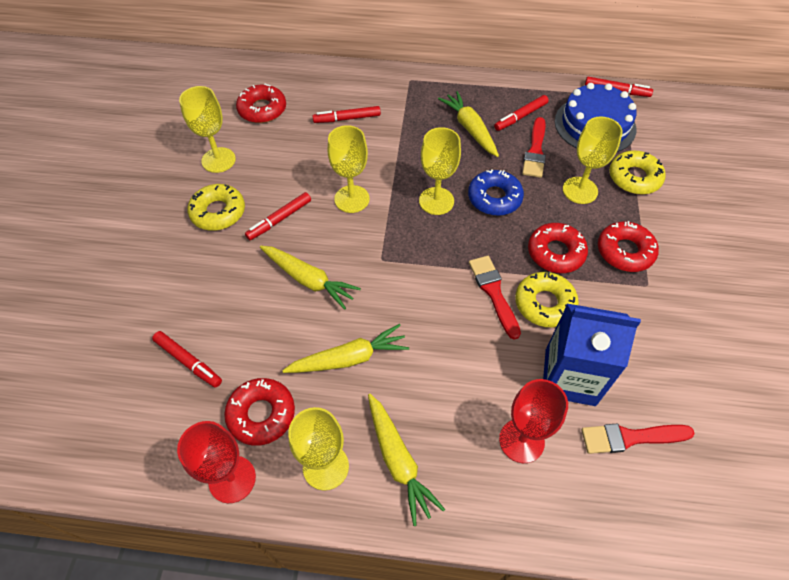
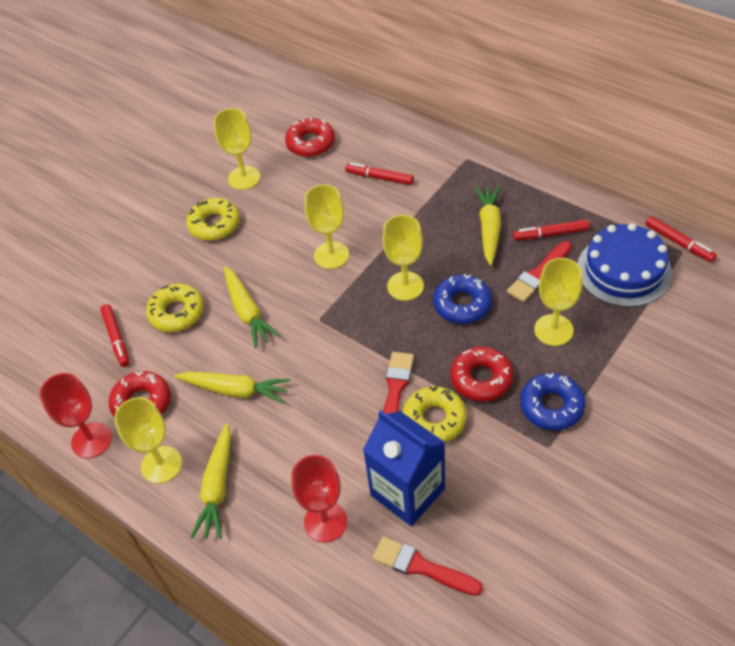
camera: 35 degrees right, 5 degrees down
red marker [245,192,311,240] -> none
red donut [598,221,659,272] -> blue donut [520,373,586,430]
yellow donut [609,151,666,194] -> yellow donut moved to [146,284,204,332]

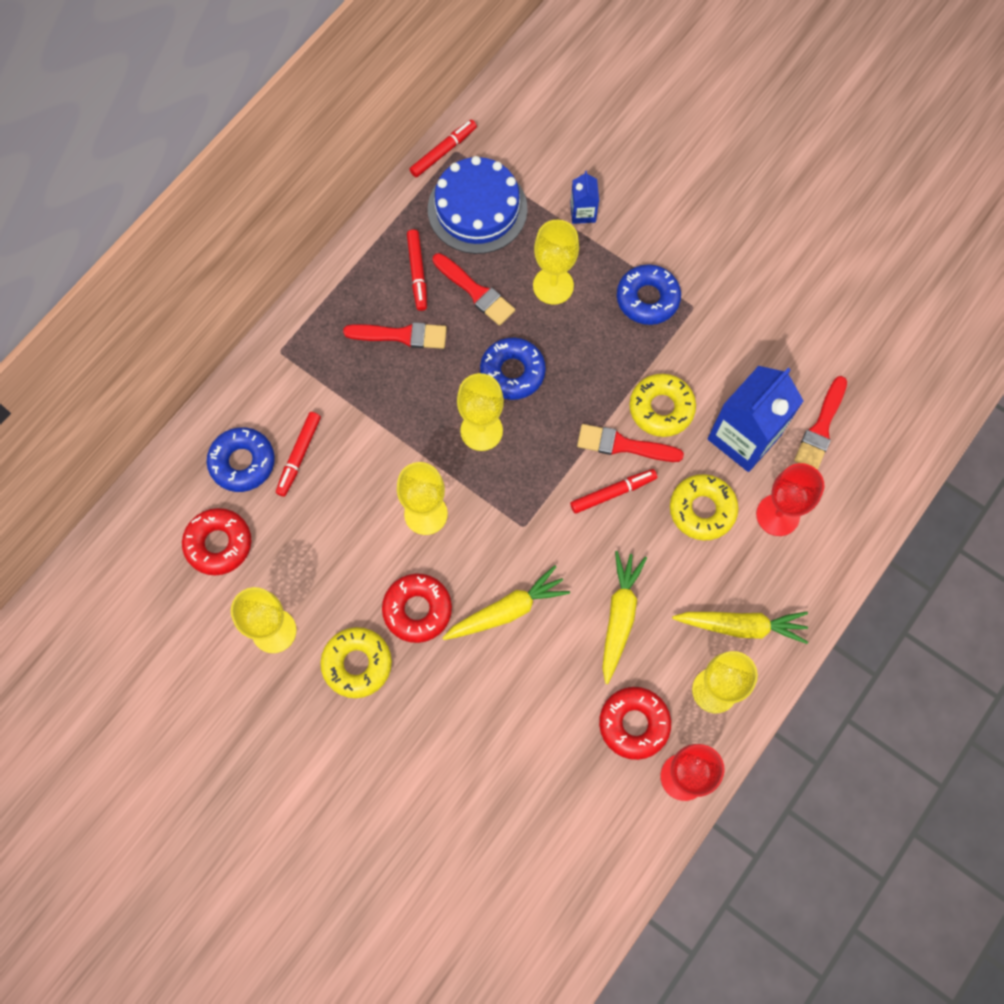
camera: 95 degrees left, 20 degrees up
red marker [100,304,130,367] -> red marker moved to [570,469,657,514]
yellow donut [146,284,204,332] -> yellow donut moved to [670,474,738,541]
red donut [451,347,513,401] -> red donut moved to [382,574,452,643]
yellow carrot [475,186,501,266] -> red brush [343,322,447,349]
none -> blue donut [207,427,275,492]
none -> blue carton [570,171,599,224]

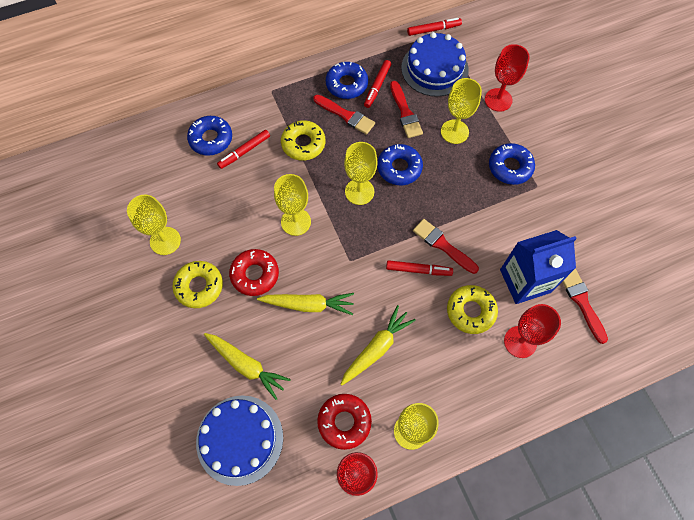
camera: 30 degrees right, 5 degrees down
red donut [182,508,251,576] -> none
blue carton [570,171,599,224] -> red goblet [485,44,530,112]
yellow donut [629,374,696,437] -> yellow donut moved to [281,120,325,161]
yellow carrot [672,611,808,644] -> yellow carrot moved to [204,333,291,400]
red brush [794,376,847,470] -> red brush turned 105 degrees clockwise [562,269,608,344]
none -> blue cake [196,395,283,486]
none -> blue donut [326,62,368,99]

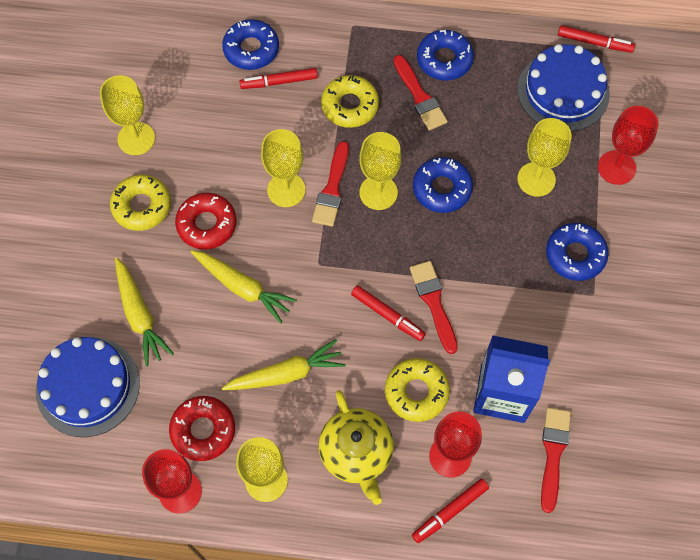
camera: 30 degrees right, 0 degrees up
red marker [364,60,391,108] -> red marker moved to [412,479,489,543]
red brush [390,81,423,138] -> red brush moved to [312,141,349,227]
none -> yellow teapot [319,390,394,505]

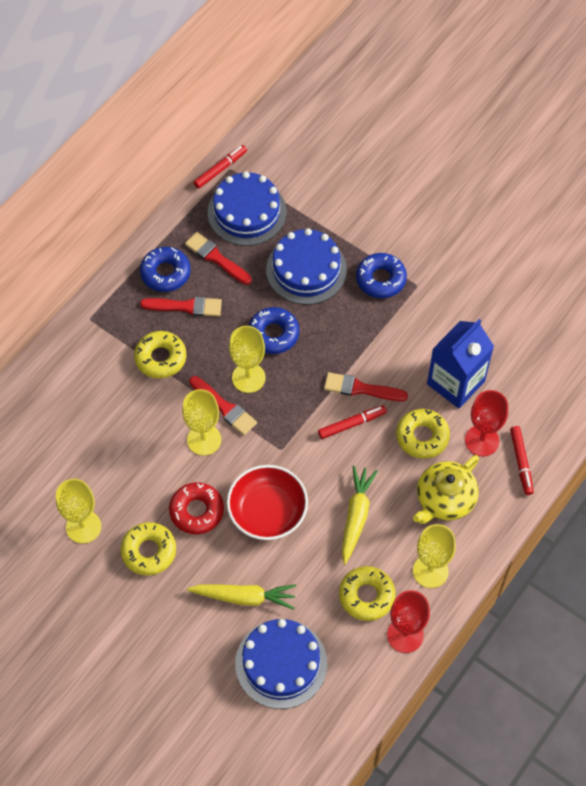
camera: 60 degrees left, 5 degrees down
red donut [169,396,235,461] -> yellow donut [339,566,395,621]
yellow carrot [191,250,297,323] -> red bowl [227,465,308,540]
blue donut [222,19,279,70] -> none
red marker [239,68,318,89] -> none
yellow teapot [319,390,394,505] -> yellow teapot turned 120 degrees clockwise [413,455,479,524]
yellow goblet [517,118,571,197] -> blue cake [266,228,347,305]
red brush [541,408,571,513] -> red brush moved to [185,232,252,285]
red goblet [598,106,659,185] -> none

